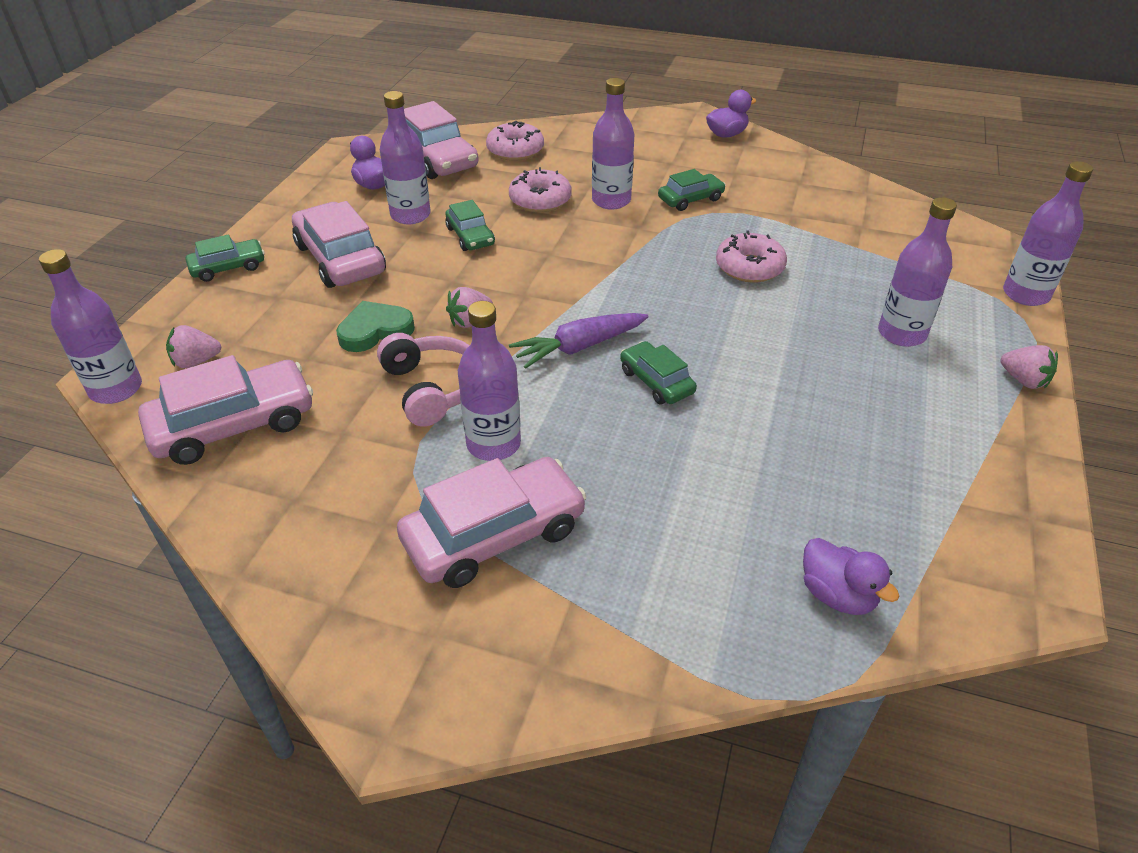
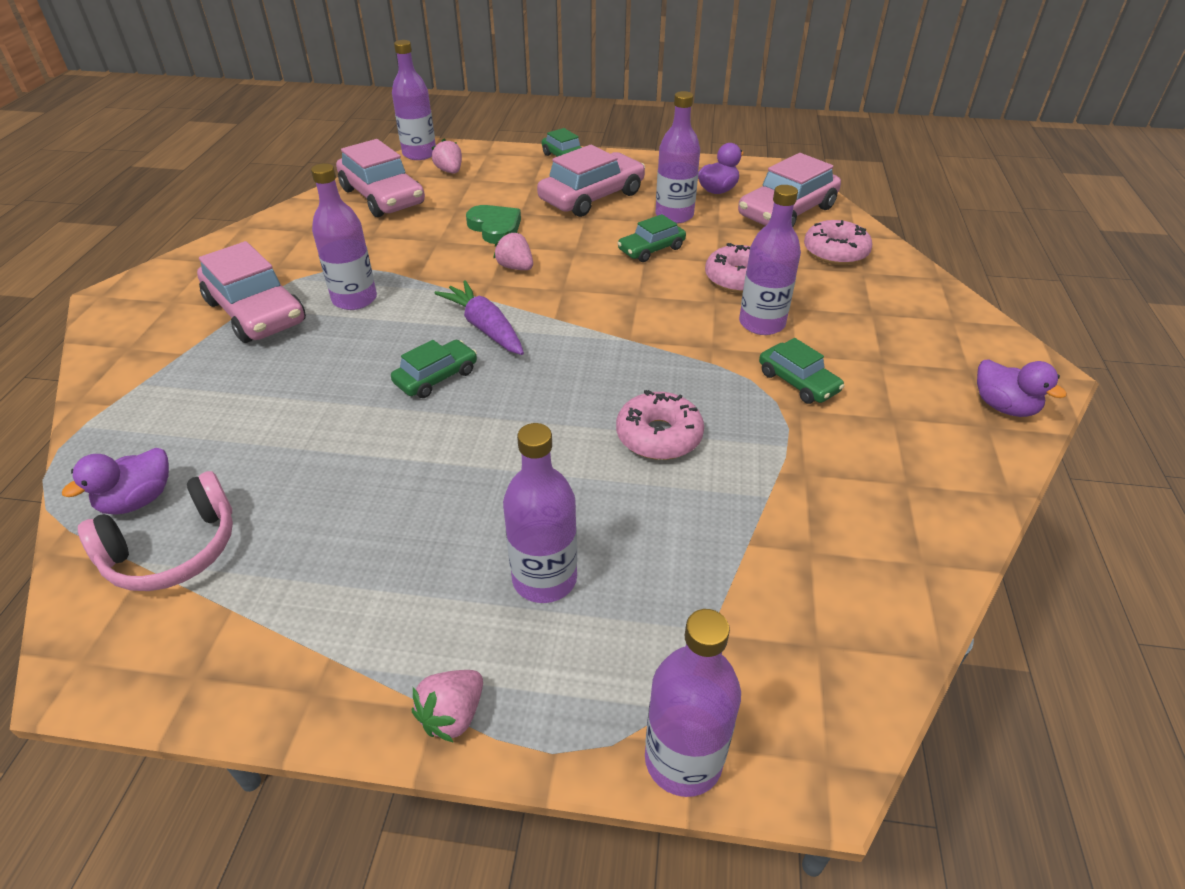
camera: 80 degrees right, 0 degrees up
pink headphones [377,333,470,426] -> pink headphones moved to [78,471,233,591]

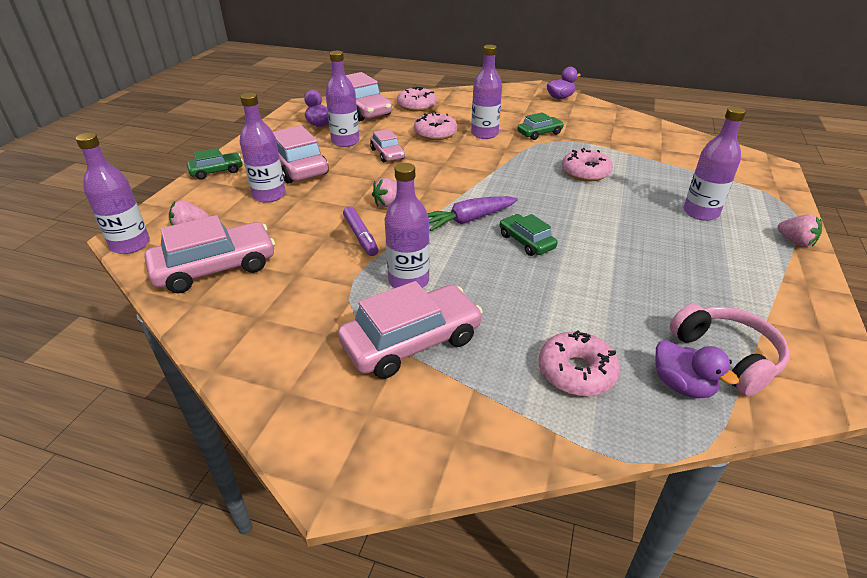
camera: 80 degrees left, 5 degrees down
green heart [466,205,521,244] -> none
green car [617,214,686,262] -> pink car [370,129,405,162]
purple bottle [645,609,741,797] -> purple bottle moved to [240,93,286,203]
none -> purple marker [343,206,379,256]
none -> pink donut [539,330,620,396]

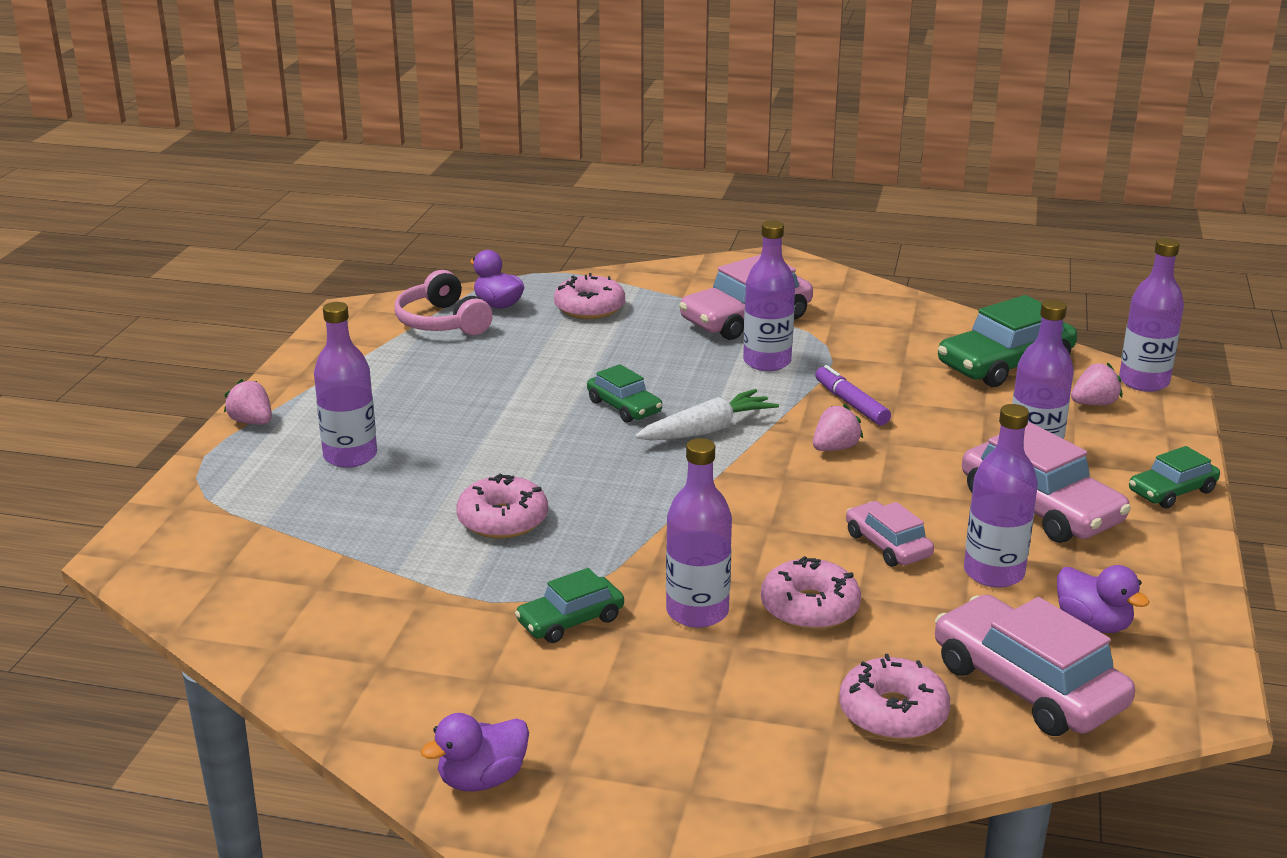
camera: 175 degrees right, 10 degrees down
pink car [145,215,275,293] -> green car [938,295,1077,387]
purple carrot [427,196,518,231] -> white carrot [635,389,779,440]

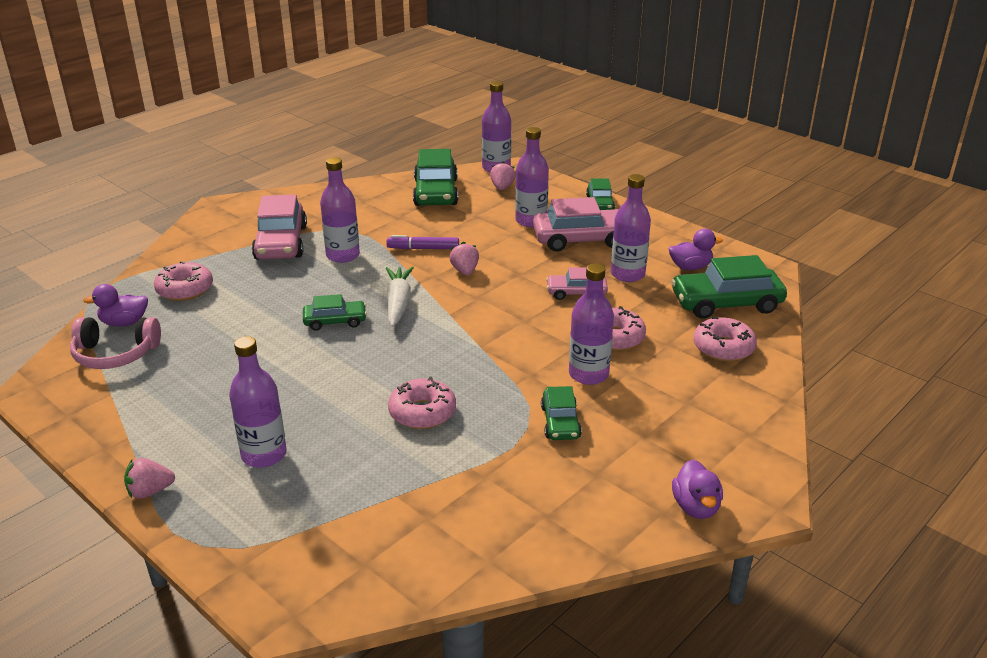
camera: 60 degrees left, 5 degrees up
pink car [935,595,1135,736] -> green car [671,255,787,319]

